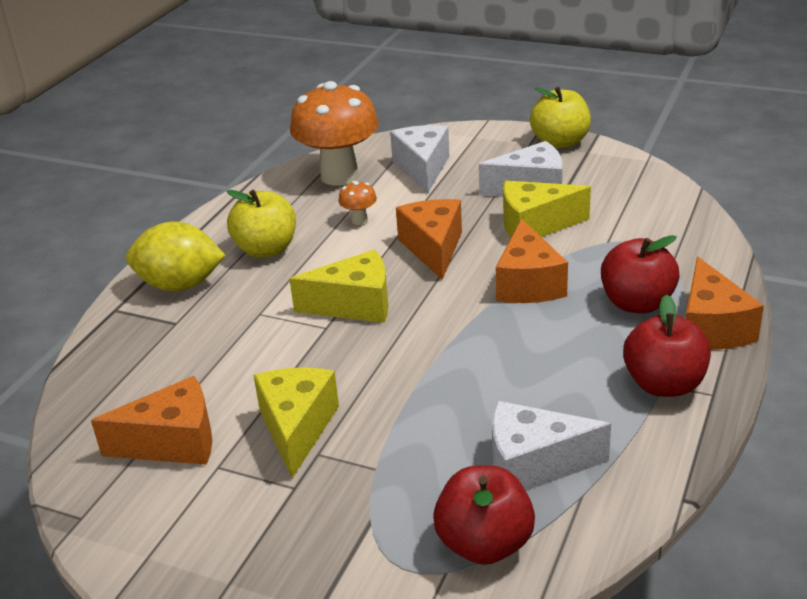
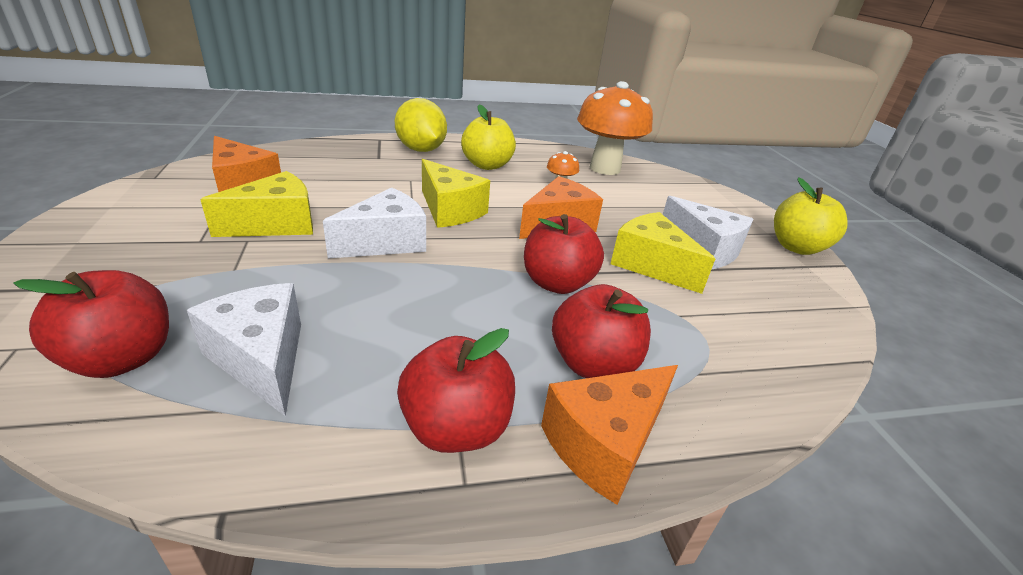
camera: 50 degrees right, 0 degrees up
white cheese [390,125,449,193] -> white cheese moved to [323,188,426,258]
orange cheese [496,218,568,303] -> red apple [524,214,604,294]

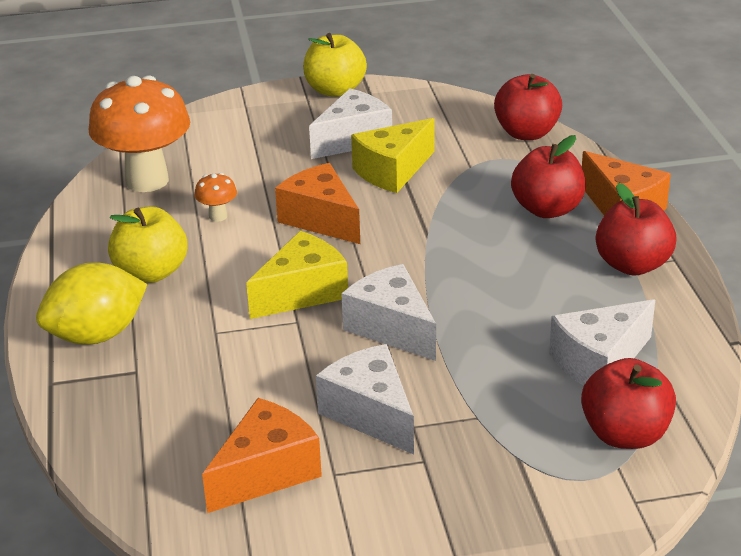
camera: 85 degrees left, 0 degrees up
yellow cheese [200,171,313,237] -> white cheese [316,344,414,455]
red apple [524,214,604,294] -> red apple moved to [494,74,562,140]

